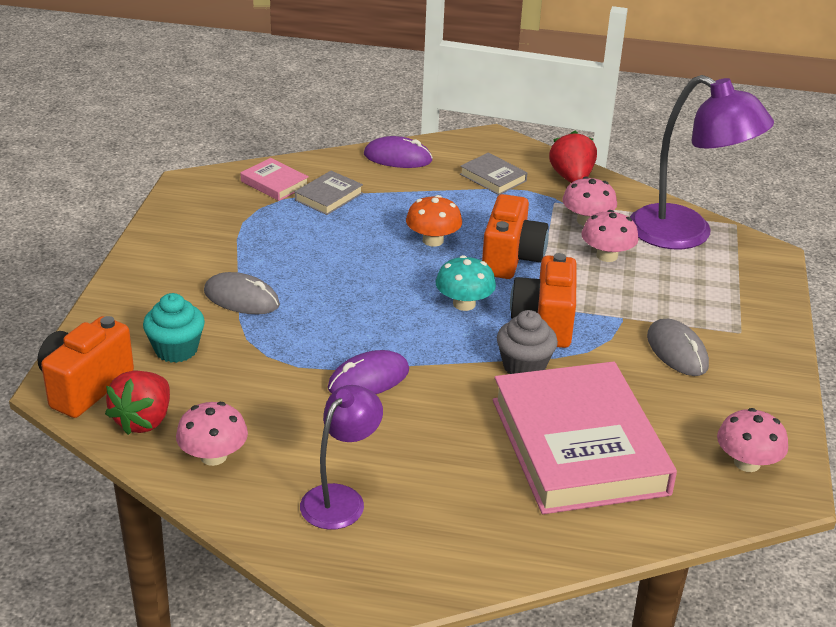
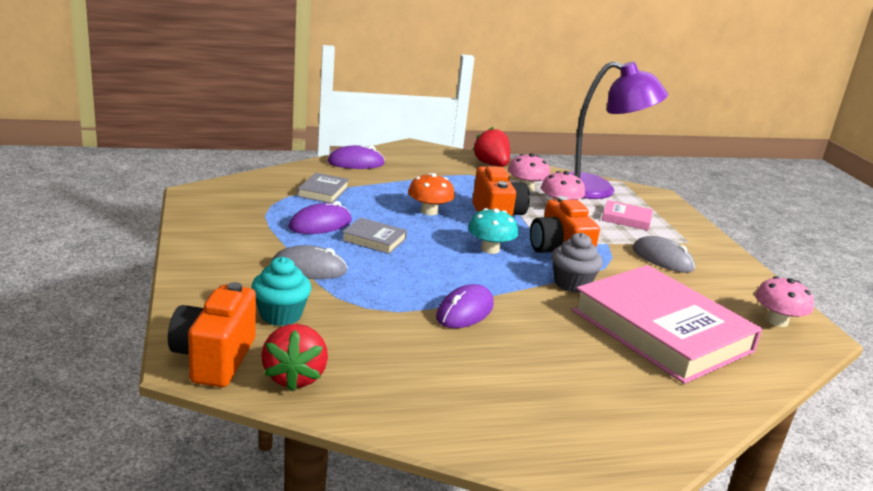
camera: 25 degrees left, 10 degrees down
pink mushroom [176,402,248,466] -> none
pink book [240,158,309,201] -> pink book moved to [602,200,653,231]
purple lamp [300,385,383,530] -> none
grey book [460,153,527,195] -> grey book moved to [342,218,407,254]
none -> purple mouse [288,201,352,234]

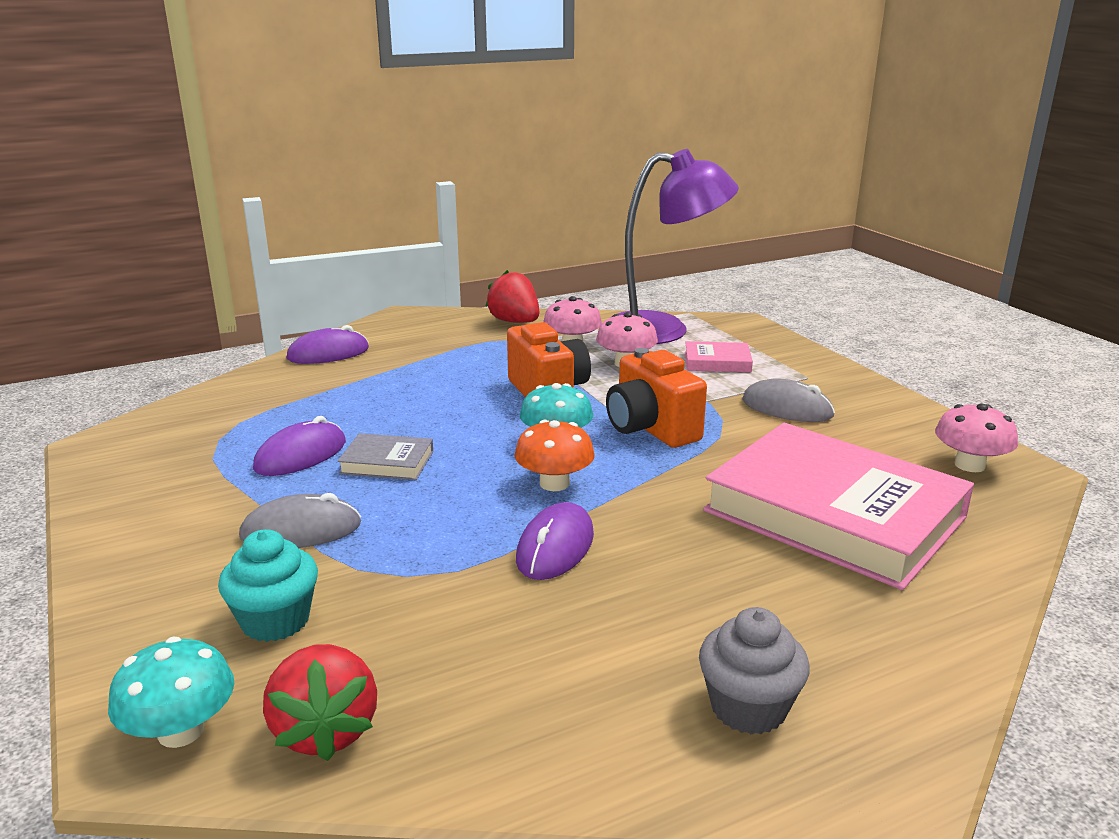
camera: 10 degrees left, 0 degrees up
orange camera [168,282,256,387] -> turquoise mushroom [108,637,234,748]
grey book [297,173,349,203] -> none
orange mushroom [408,173,455,215] -> orange mushroom moved to [515,420,595,491]
grey cupcake [552,233,603,293] -> grey cupcake moved to [699,607,810,735]

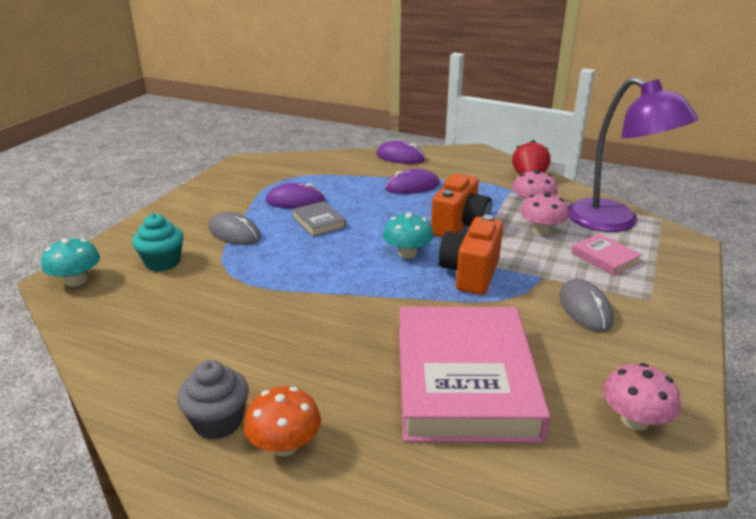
camera: 50 degrees right, 5 degrees up
red strawberry [263,644,377,761] -> none
orange mushroom [515,420,595,491] -> orange mushroom moved to [244,387,321,456]
purple mouse [516,502,594,580] -> purple mouse moved to [385,169,440,194]

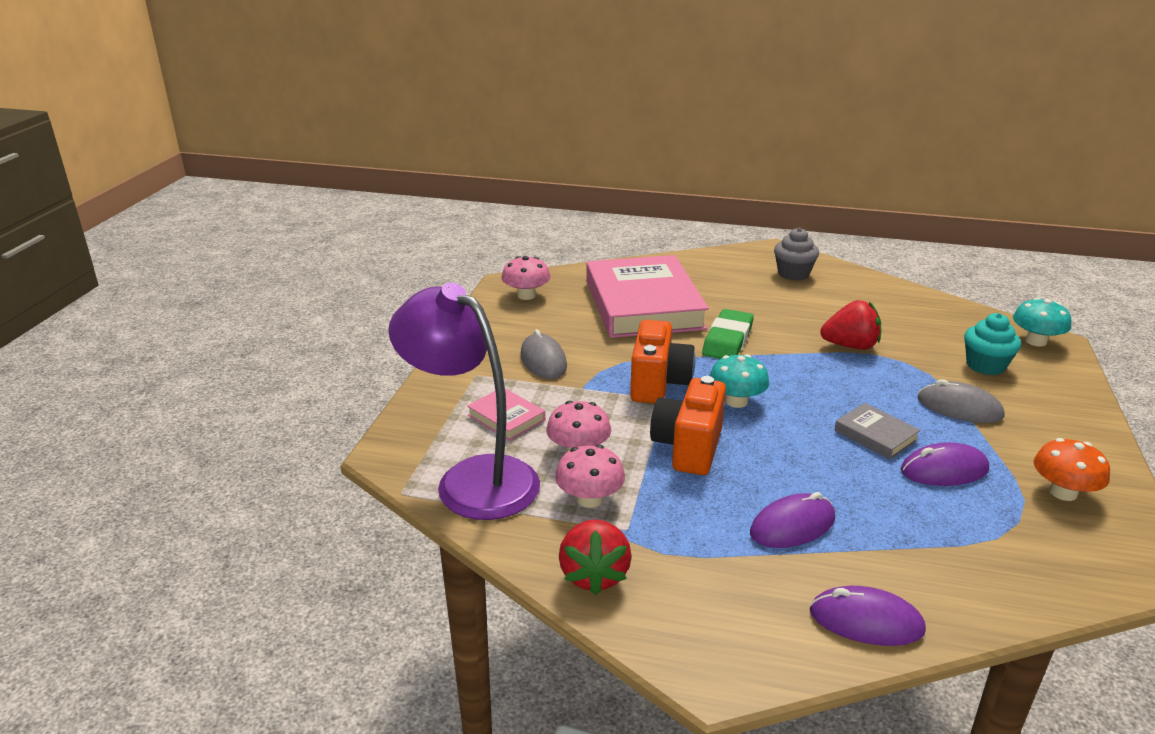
camera: 170 degrees right, 0 degrees up
orange mushroom [244,387,321,456] -> orange mushroom moved to [1033,438,1110,501]
none -> green eraser [702,309,754,359]
none -> red strawberry [820,300,881,350]

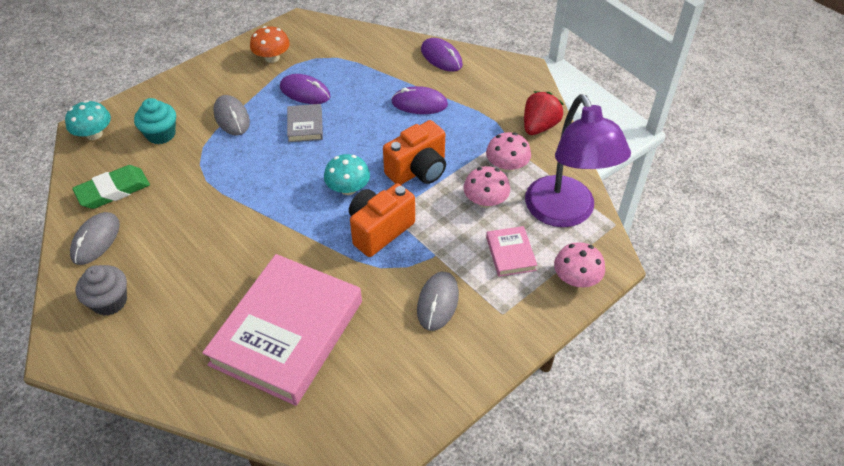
camera: 145 degrees left, 20 degrees up
pink mushroom [502,256,551,300] -> pink mushroom moved to [554,242,605,287]
green eraser [702,309,754,359] -> green eraser moved to [72,165,150,209]
red strawberry [820,300,881,350] -> none
none -> grey mouse [70,212,120,265]

